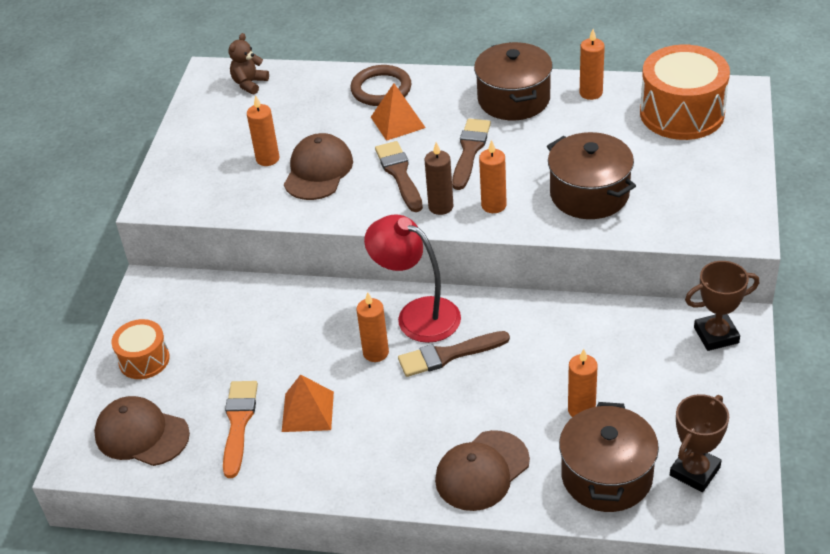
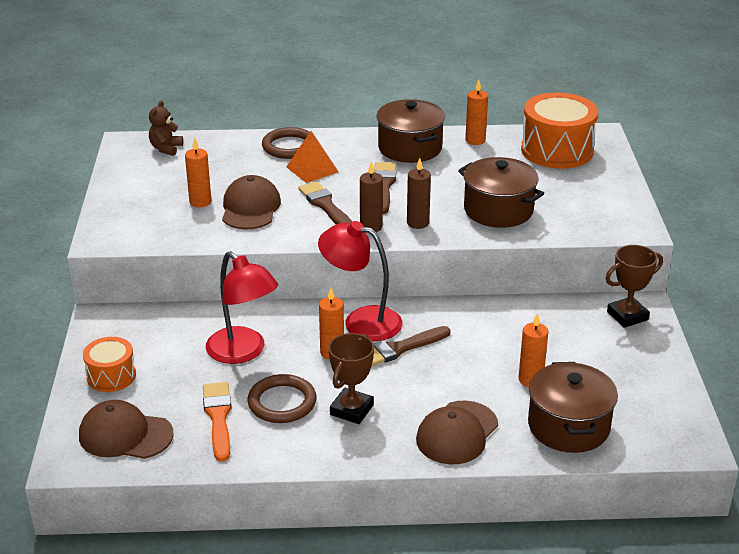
camera: 15 degrees left, 10 degrees down
orange pyramid [282,374,334,432] -> brown ring [247,374,317,423]
orange candle [479,140,507,213] -> brown candle [407,158,431,229]
brown trophy [670,394,729,492] -> brown trophy moved to [328,333,374,424]
none -> red lamp [206,251,278,364]

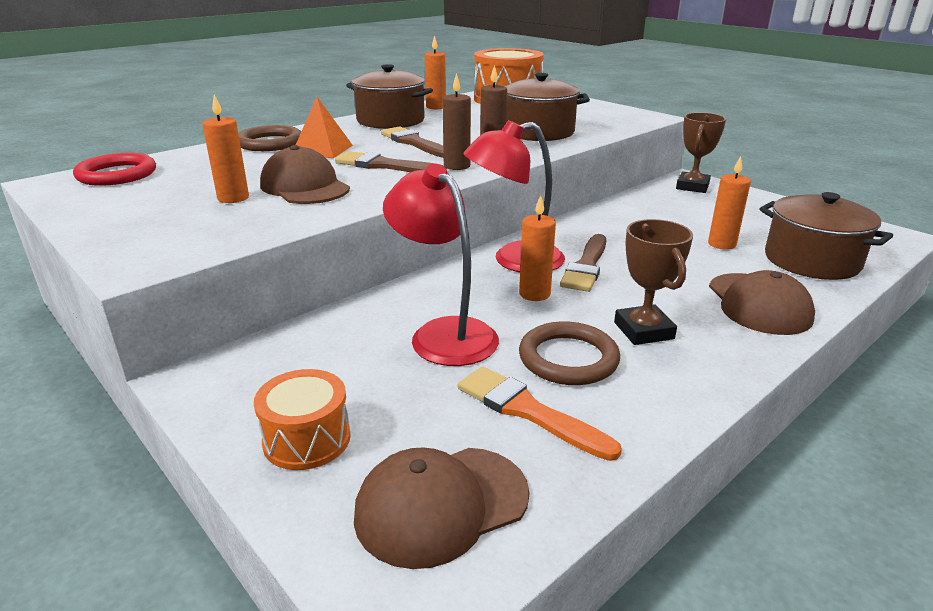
camera: 40 degrees left, 5 degrees down
brown teddy bear [149,100,183,156] -> red ring [73,153,156,186]
red lamp [206,251,278,364] -> red lamp turned 135 degrees counterclockwise [383,164,499,366]

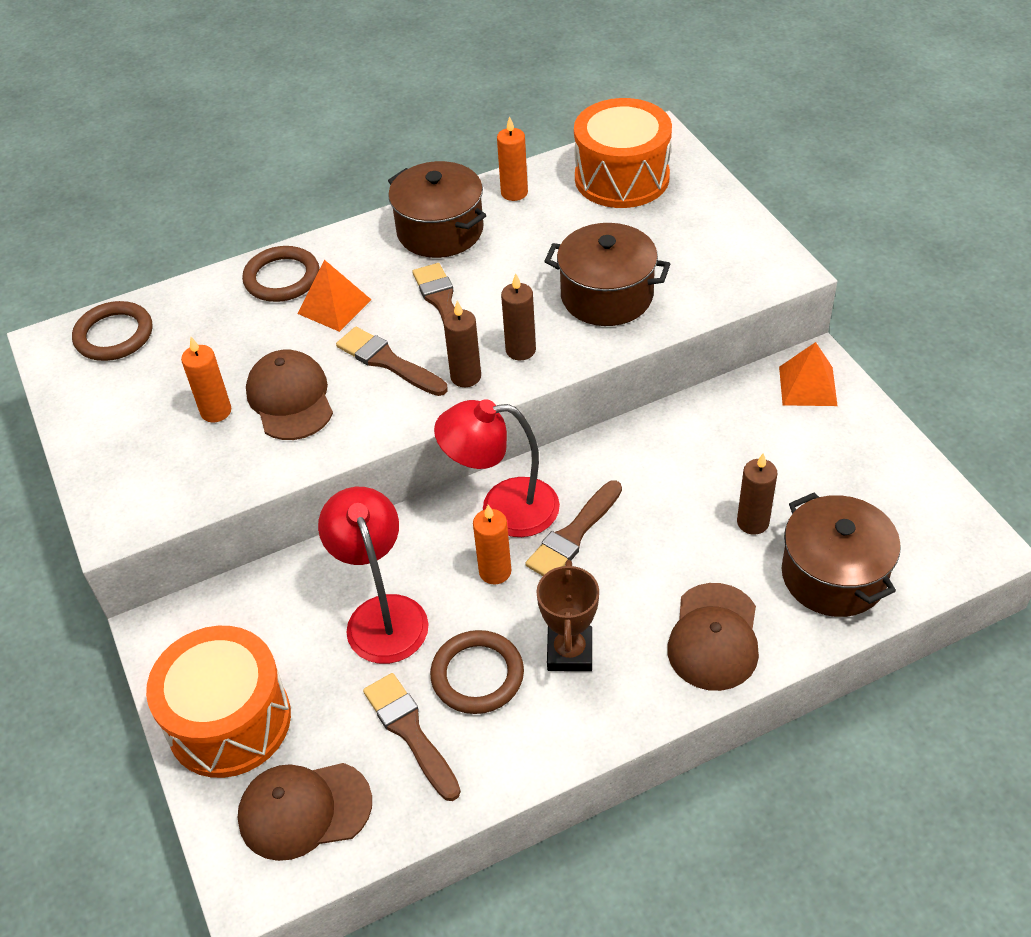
camera: 20 degrees right, 20 degrees up
red ring [73,153,156,186] -> brown ring [72,301,152,361]
orange drum [254,369,351,470] -> orange drum [146,626,291,778], size x1.79
orange brush [458,366,622,461] -> brown brush [363,673,461,801]
brown trophy [676,113,726,193] -> orange pyramid [779,342,838,406]
orange candle [708,156,751,250] -> brown candle [737,453,777,535]

